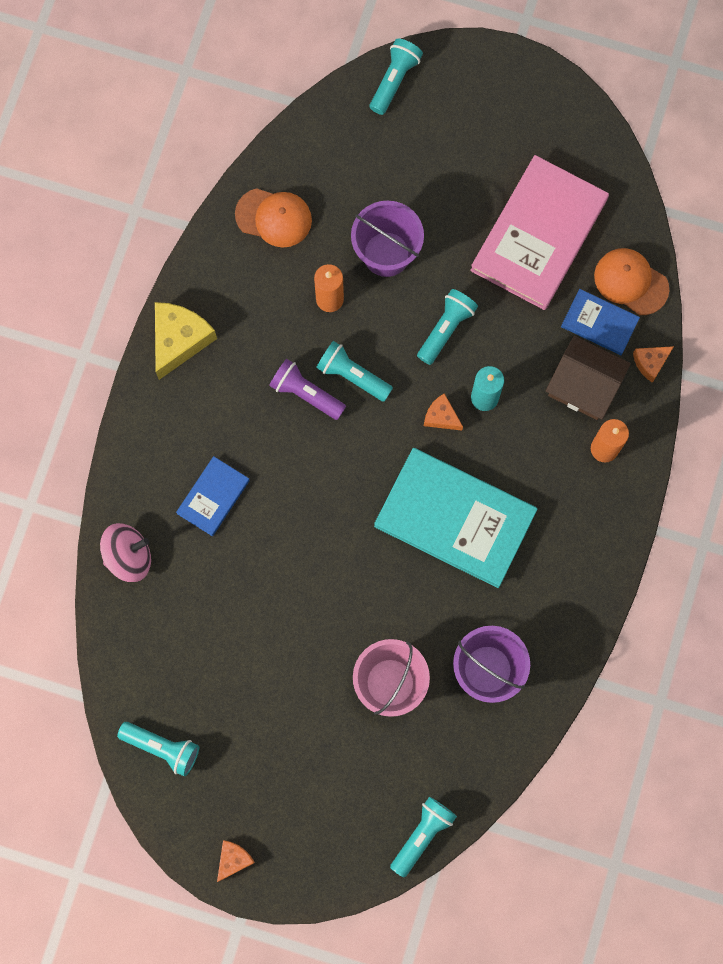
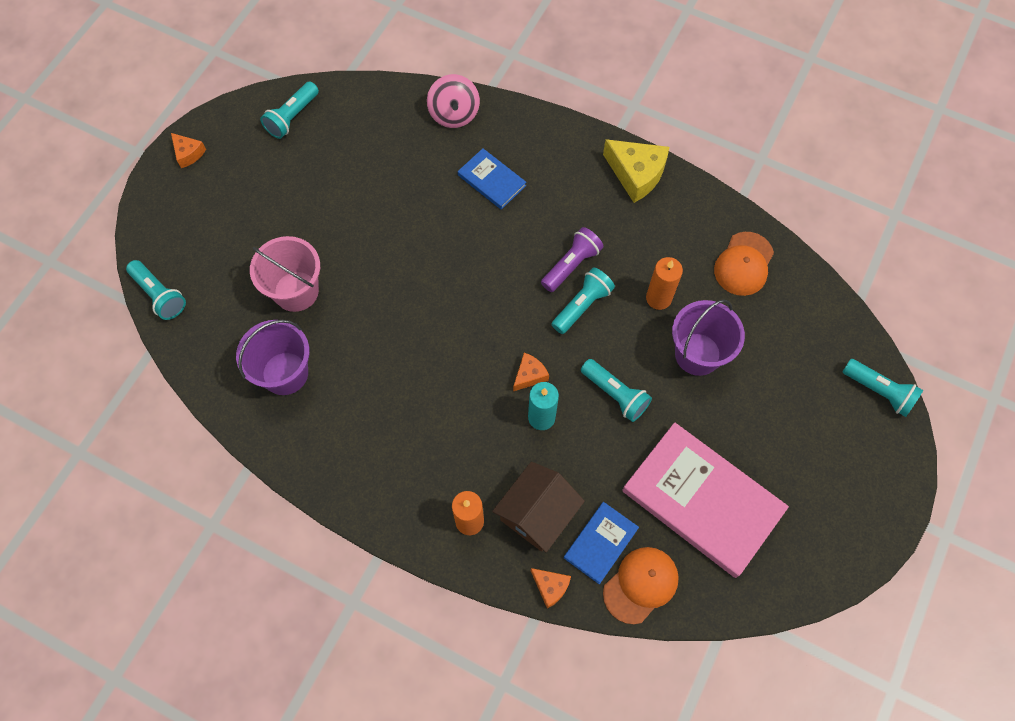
camera: 100 degrees right, 10 degrees down
turquoise book [374,448,538,588] -> none
orange cheese [633,346,674,383] -> orange cheese turned 150 degrees clockwise [531,568,571,609]

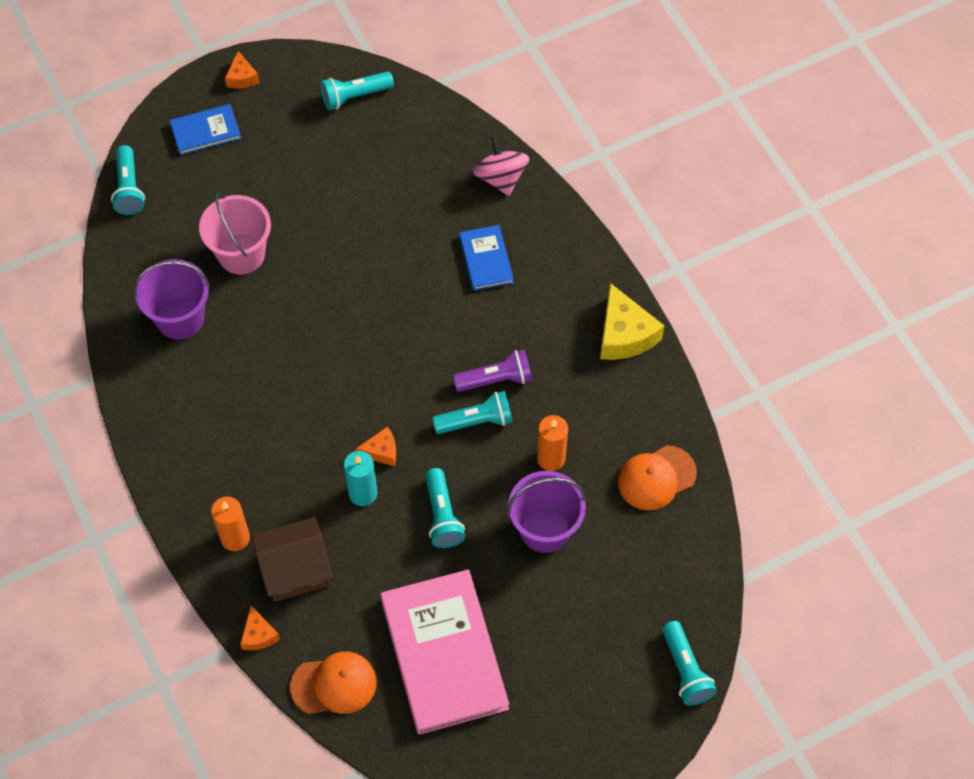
camera: 35 degrees right, 5 degrees down
pink spinning top [427,74,480,128] -> pink spinning top turned 135 degrees clockwise [473,135,529,196]
blue book [564,502,639,584] -> blue book moved to [170,104,241,156]

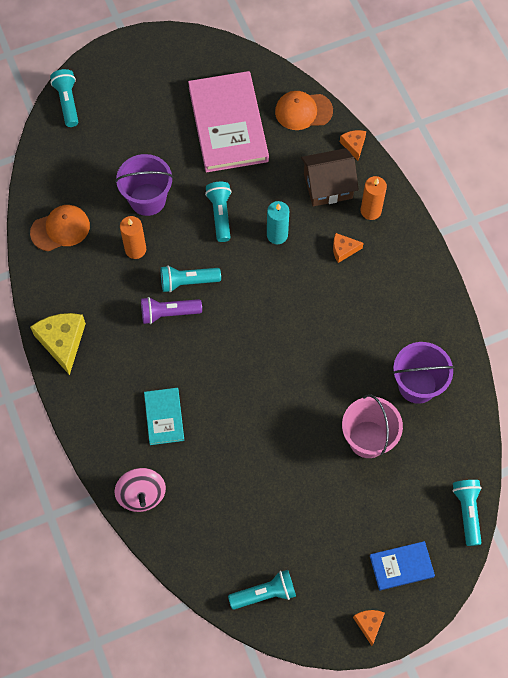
camera: 175 degrees left, 5 degrees up
orange cheese [356,427,396,466] -> orange cheese moved to [333,233,363,263]
blue book [459,225,514,291] -> turquoise book [144,388,184,445]

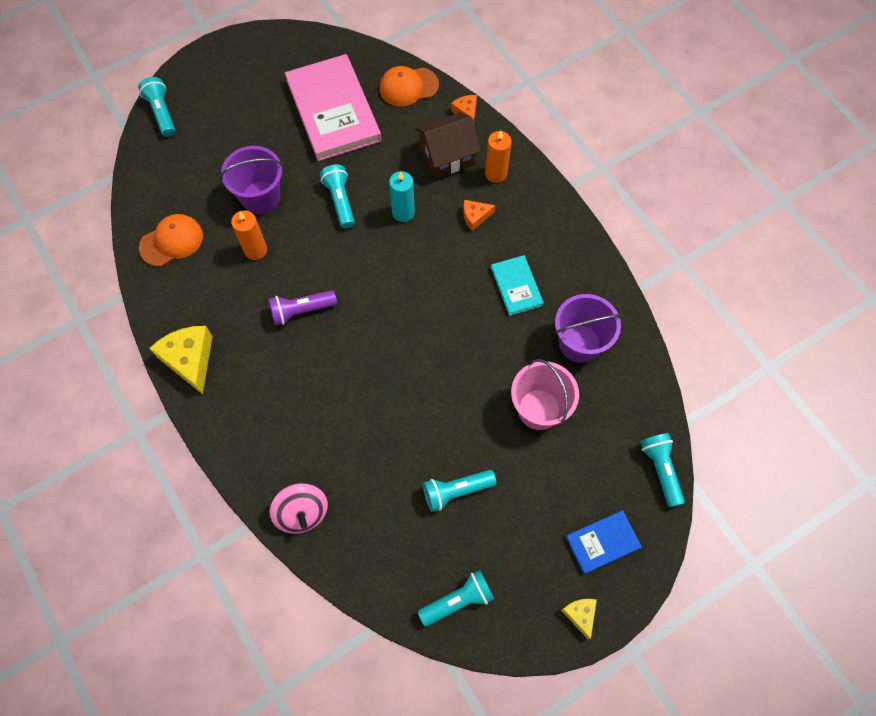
camera: 10 degrees left, 0 degrees up
turquoise book [144,388,184,445] -> turquoise book moved to [491,255,544,316]
turquoise flashlight [161,265,221,292] -> turquoise flashlight moved to [423,470,496,512]
orange cheese [353,610,385,646] -> yellow cheese [561,599,597,640]

